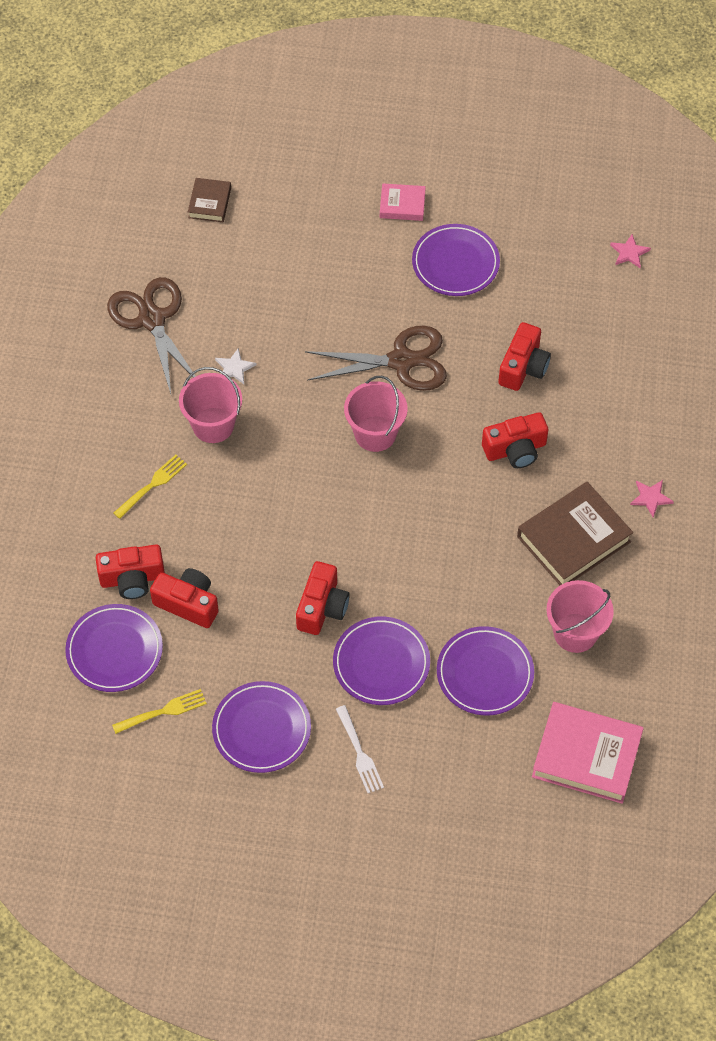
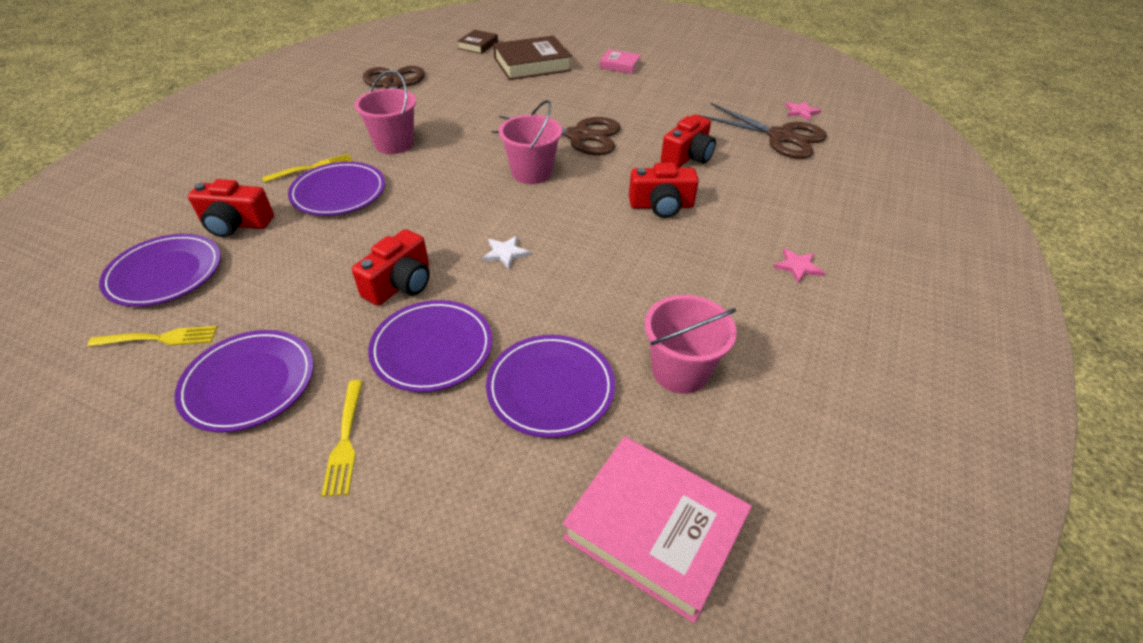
camera: 15 degrees right, 15 degrees down
red camera [150,568,219,628] -> none
white star [215,348,256,384] -> white star moved to [482,236,531,269]
white fork [336,705,384,793] -> yellow fork [322,380,363,497]
purple plate [412,224,500,296] -> purple plate moved to [288,162,385,216]
brown book [517,482,633,585] -> brown book moved to [493,36,572,80]
none -> brown scissors [699,103,827,159]

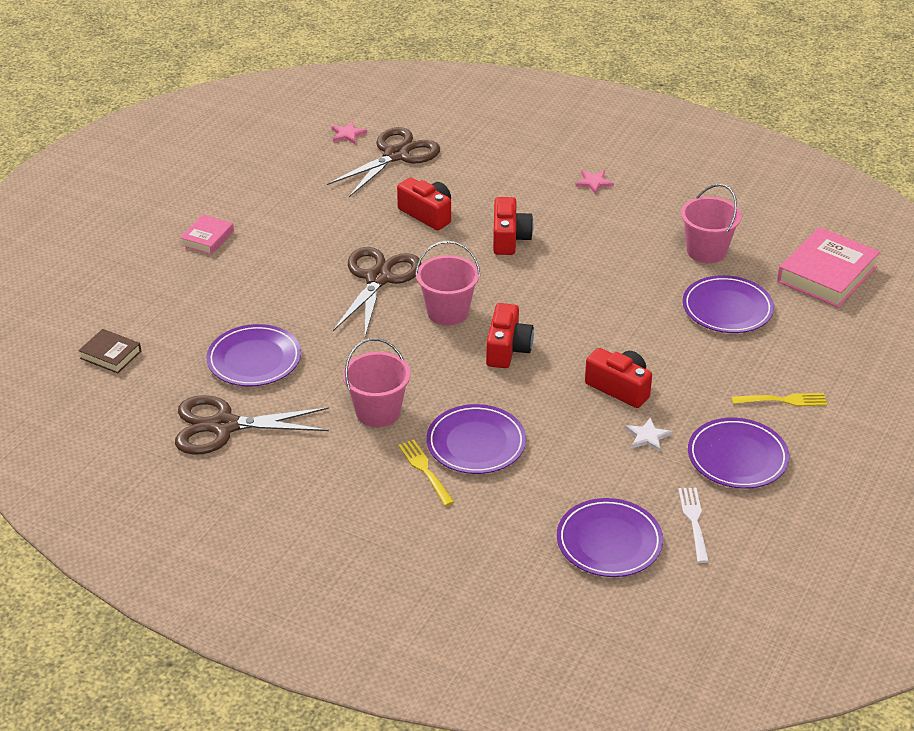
camera: 85 degrees left, 5 degrees down
yellow fork [87,326,217,347] -> white fork [678,488,709,563]
red camera [188,179,274,238] -> red camera moved to [486,303,534,368]
purple plate [368,300,492,392] -> purple plate moved to [207,324,301,386]
white star [482,236,531,269] -> white star moved to [626,417,672,452]
brown book [493,36,572,80] -> none

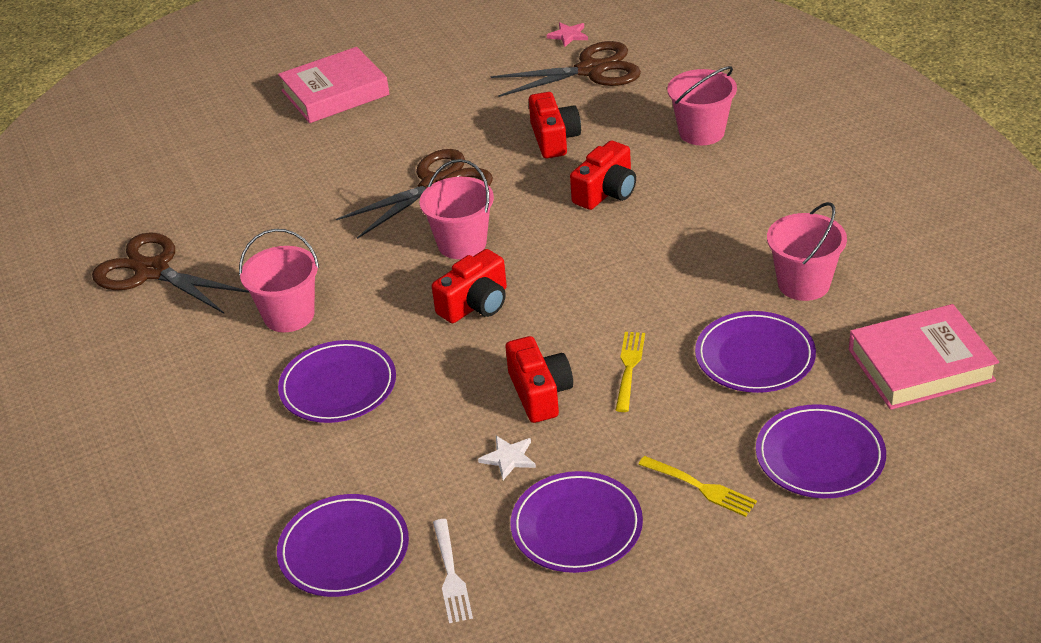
camera: 40 degrees right, 0 degrees up
brown book [78,329,141,373] -> none
pink book [180,214,234,254] -> pink book [278,47,389,123], size x1.86
purple plate [207,324,301,386] -> purple plate moved to [756,404,886,498]
yellow fork [398,440,454,506] -> yellow fork moved to [616,332,645,412]
pink star [575,170,614,195] -> none
white fork [678,488,709,563] -> white fork turned 135 degrees clockwise [433,519,473,623]
none -> pink bucket [667,66,737,145]

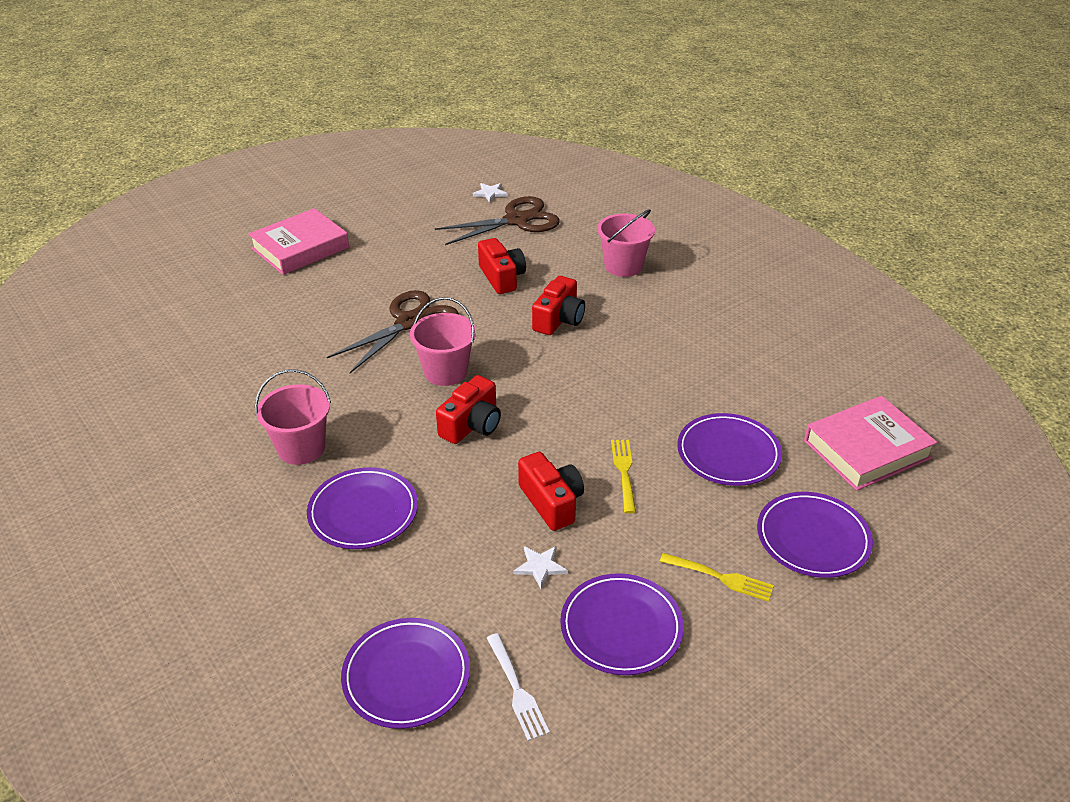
camera: 15 degrees left, 0 degrees up
brown scissors [92,232,250,313] -> none
pink star [547,22,588,47] -> white star [473,183,508,203]
pink bucket [767,202,847,301] -> none

